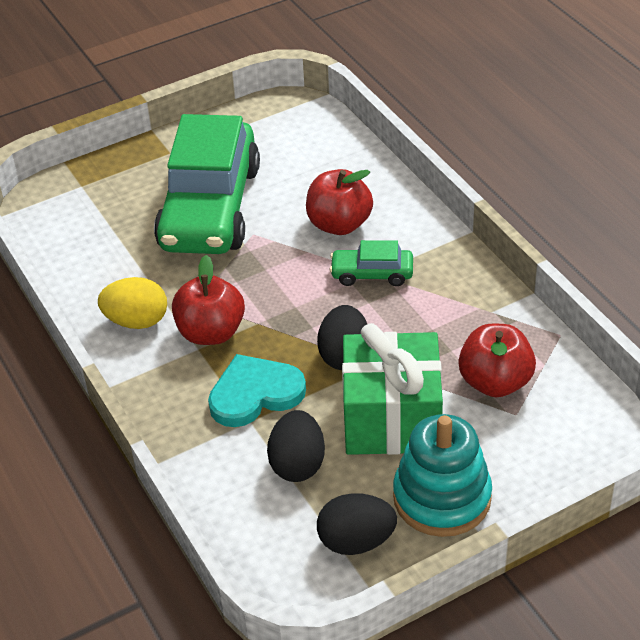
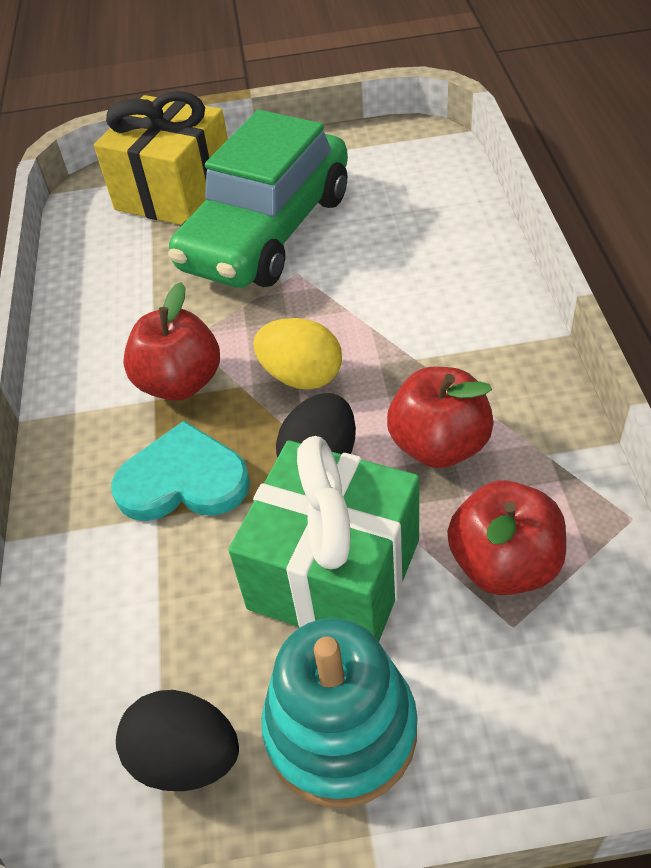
camera: 25 degrees right, 5 degrees up
yellow egg [98,277,167,329] -> yellow egg moved to [253,318,342,390]
black egg [267,410,325,482] -> none
red apple [306,169,373,235] -> red apple moved to [387,367,494,468]
green car [330,240,413,286] -> none
none -> yellow gift [94,91,228,225]

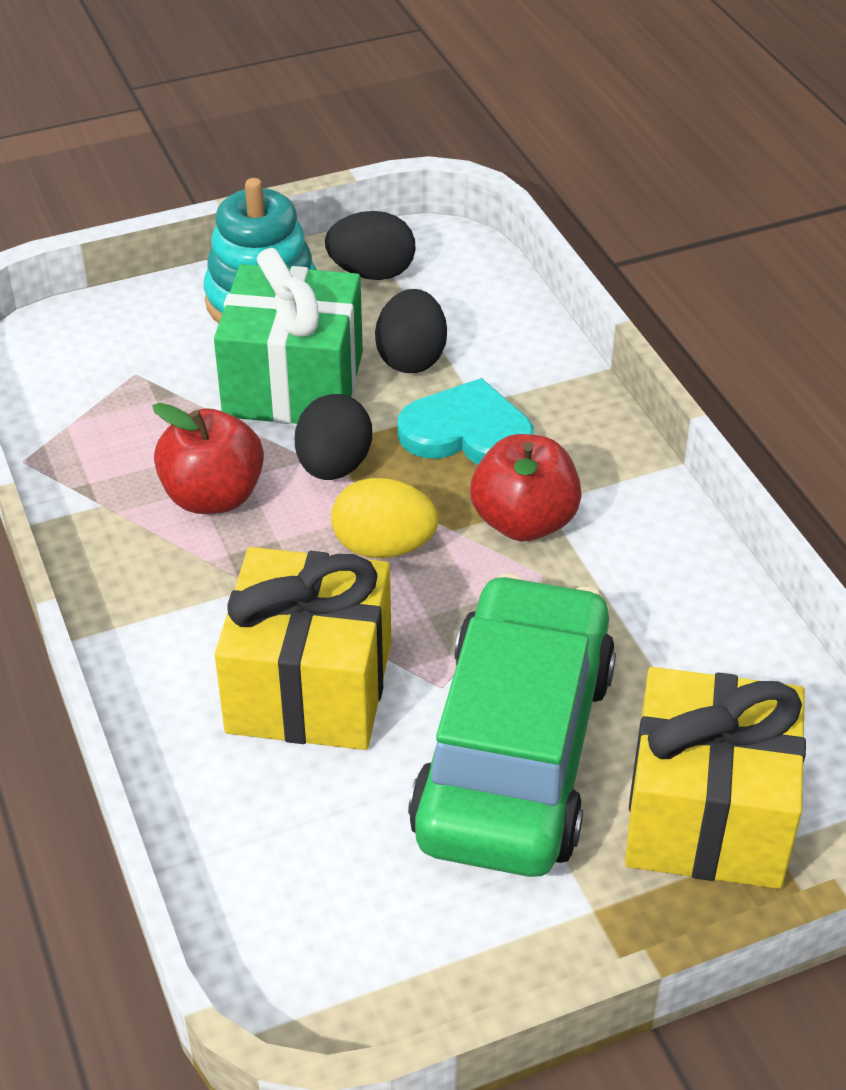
camera: 160 degrees right, 5 degrees down
turquoise heart [111,421,250,521] -> turquoise heart turned 150 degrees counterclockwise [397,378,534,465]
red apple [447,480,566,595] -> none
none -> yellow gift [215,547,391,750]
none -> black egg [375,289,447,373]

